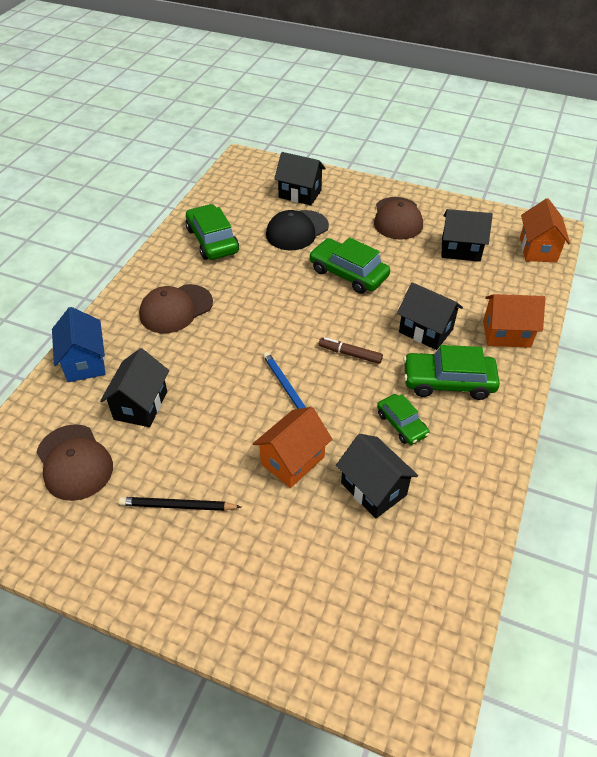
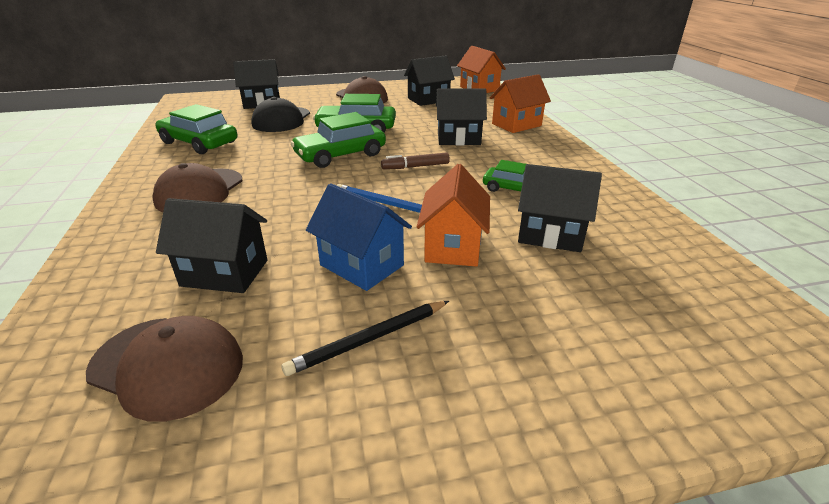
camera: 35 degrees left, 15 degrees down
blue house [52,307,105,382] -> blue house moved to [306,183,412,291]
black house [100,348,169,427] -> black house turned 60 degrees counterclockwise [156,198,267,293]
green car [403,345,500,400] -> green car moved to [290,112,386,168]

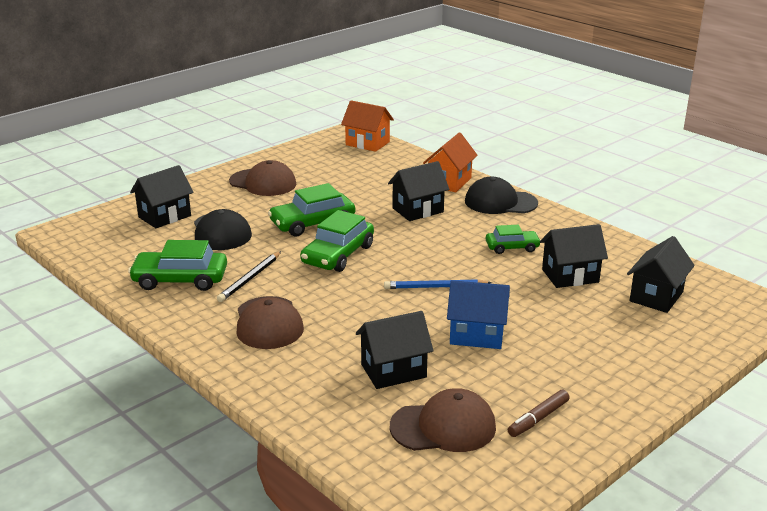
camera: 30 degrees left, 5 degrees down
black pencil [282,301,449,376] -> black pencil moved to [217,251,281,302]
brown marker [381,152,450,169] -> brown marker moved to [508,390,570,437]
black house [404,56,455,106] -> black house moved to [627,236,695,313]
orange house [416,164,490,267] -> none
none -> black cap [465,177,538,214]

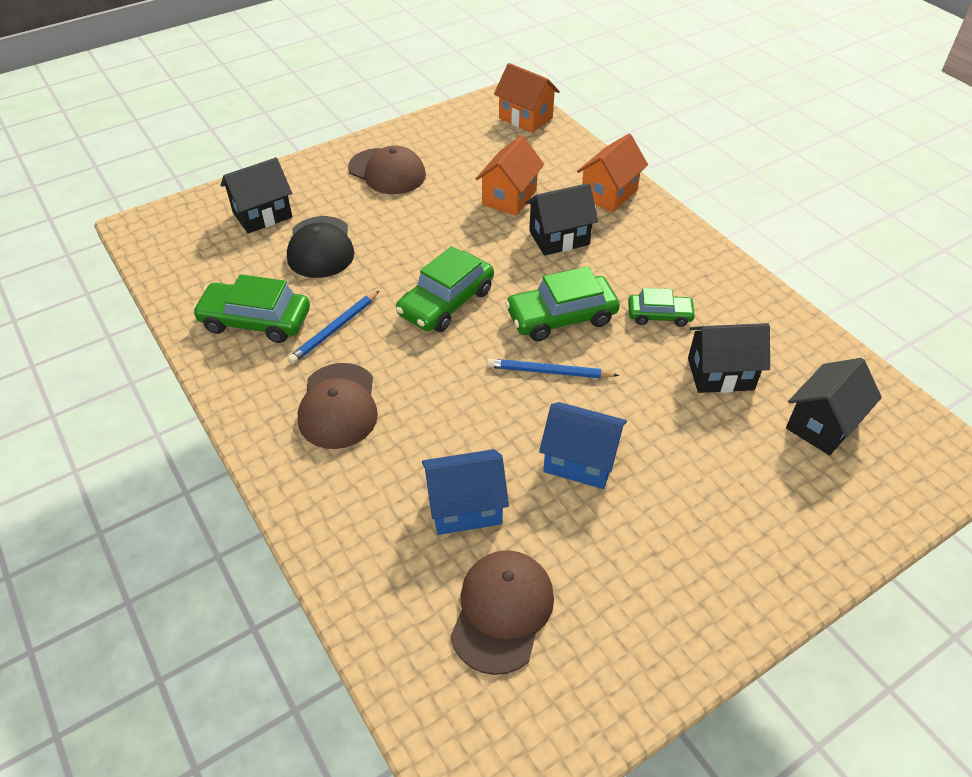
camera: 10 degrees right, 20 degrees up
black pencil [217,251,281,302] -> blue pencil [288,290,380,364]
green car [268,183,355,236] -> green car moved to [505,266,620,341]
black house [356,311,433,389] -> blue house [422,449,509,535]
brown cap [390,388,496,452] -> brown cap turned 75 degrees counterclockwise [450,550,554,675]
black cap [465,177,538,214] -> none
brown marker [508,390,570,437] -> none
none -> orange house [476,135,544,216]

